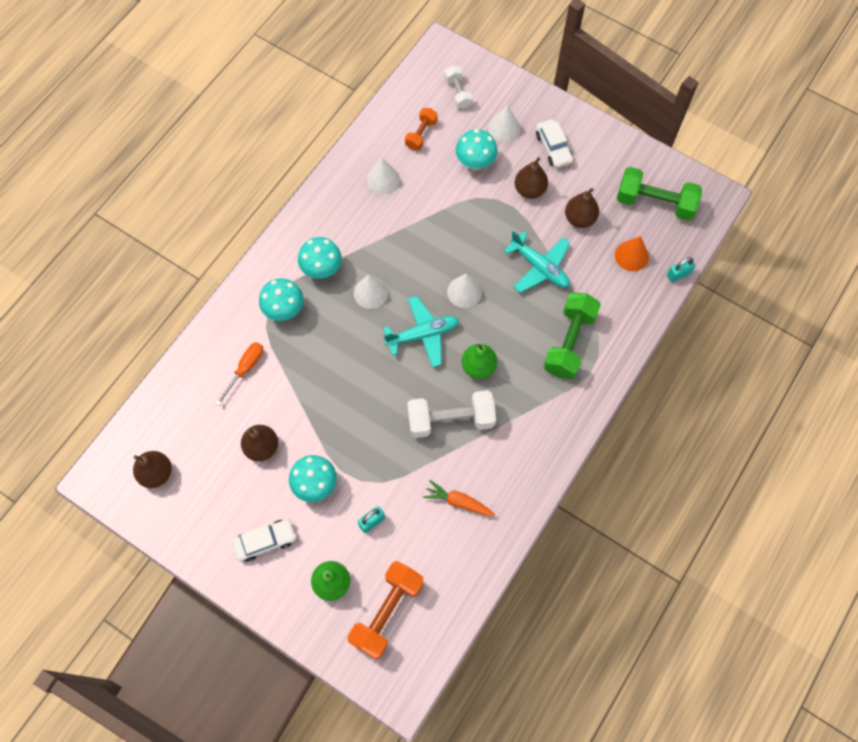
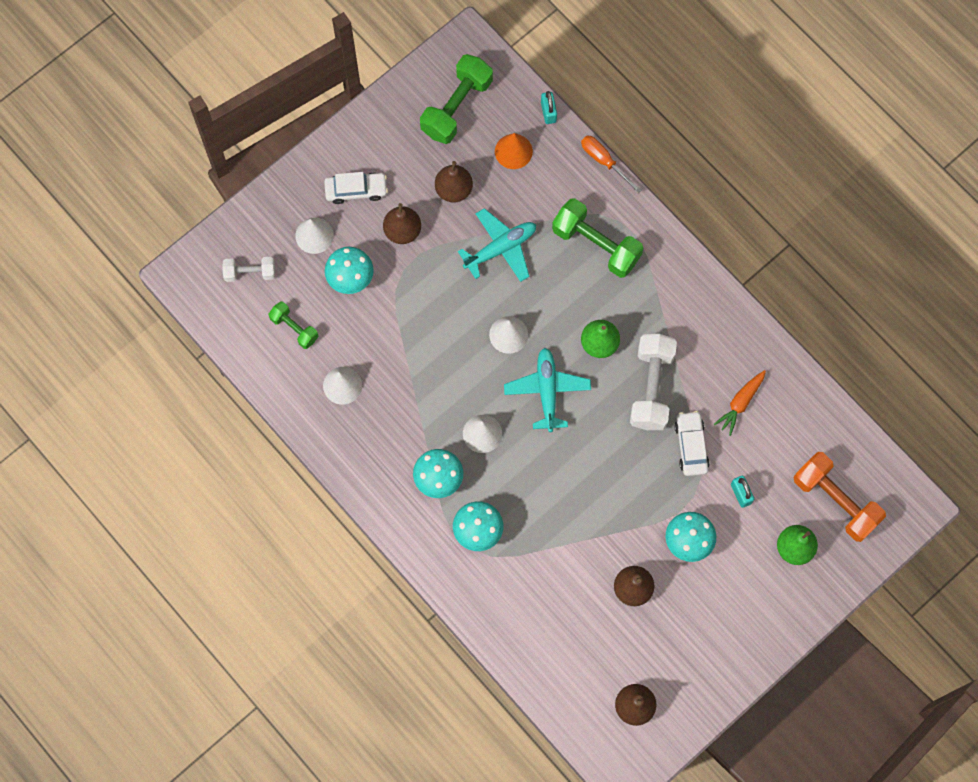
camera: 75 degrees left, 5 degrees up
orange screwdriver [215,342,263,405] -> orange screwdriver moved to [581,136,641,193]
white car [232,519,297,562] -> white car moved to [674,411,710,476]
orange dumbbell [405,108,437,150] -> green dumbbell [269,302,319,349]

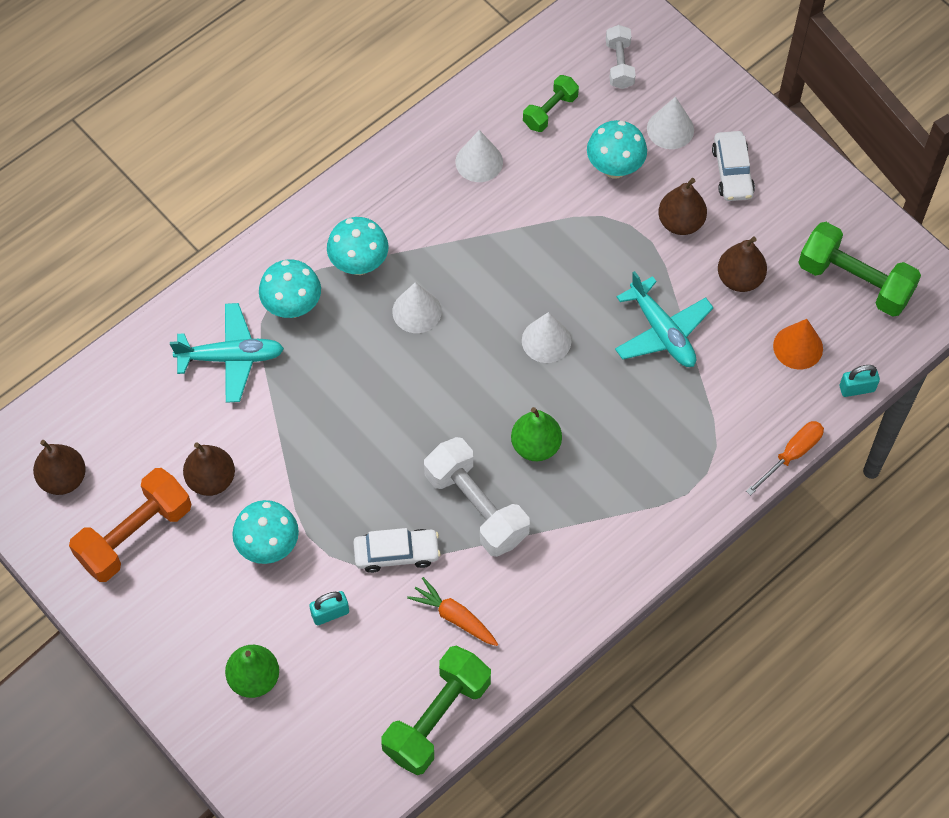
camera: 90 degrees right, 10 degrees down
turquoise plane [504,348,591,432] -> turquoise plane moved to [170,303,284,403]
green dumbbell [552,198,643,278] -> green dumbbell moved to [381,646,491,775]
white dumbbell [630,334,677,430] -> white dumbbell turned 45 degrees clockwise [424,437,530,557]
orange dumbbell [794,452,886,542] -> orange dumbbell moved to [69,468,191,582]

